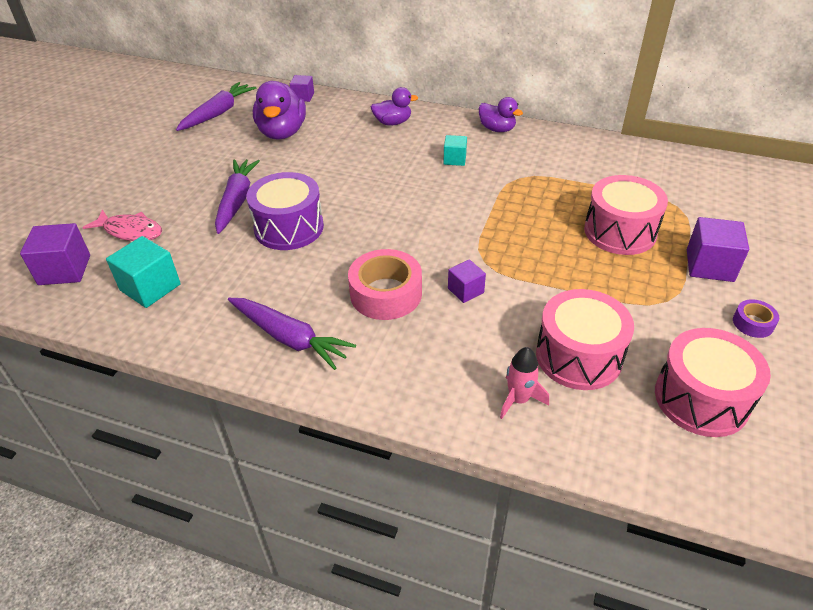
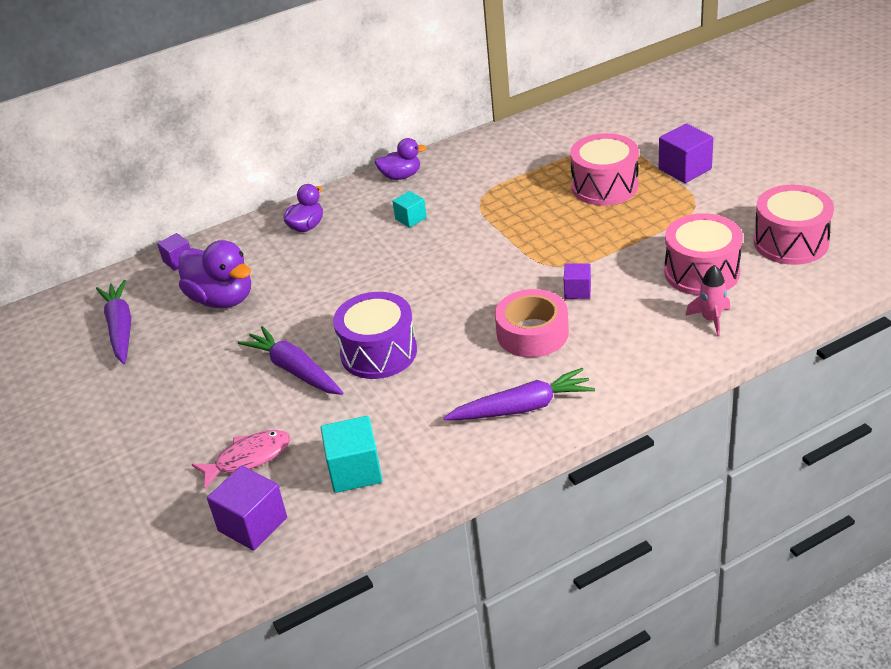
camera: 45 degrees left, 5 degrees down
purple tape [733,299,779,338] -> none

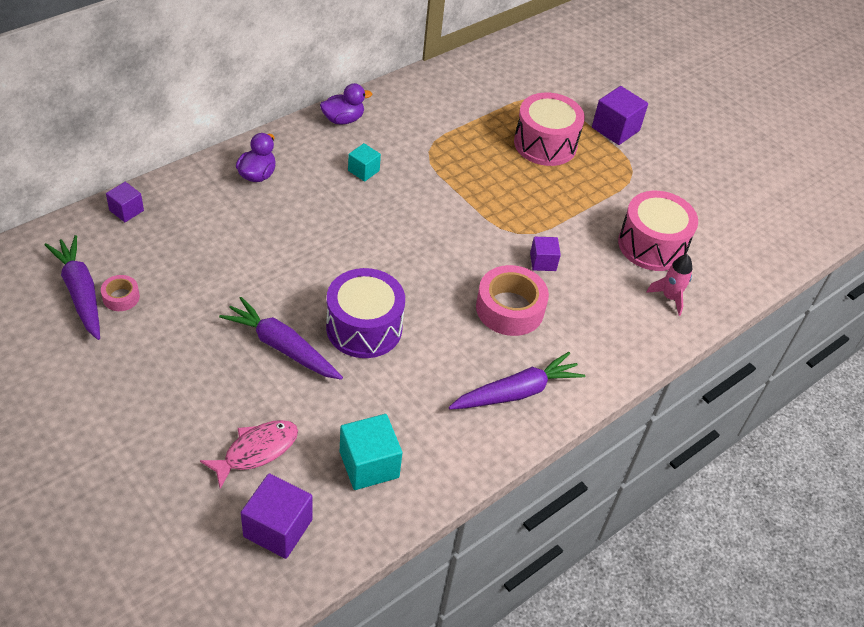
camera: 20 degrees left, 10 degrees up
purple duck [179,240,251,308] -> none
pink drum [754,185,834,265] -> none
none -> pink tape [101,275,140,311]

